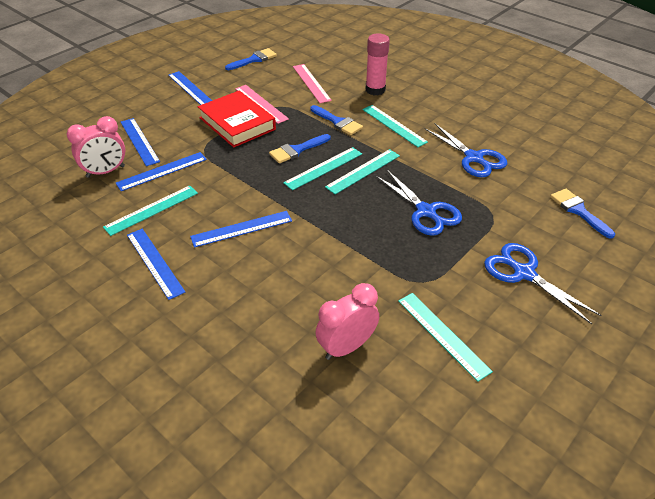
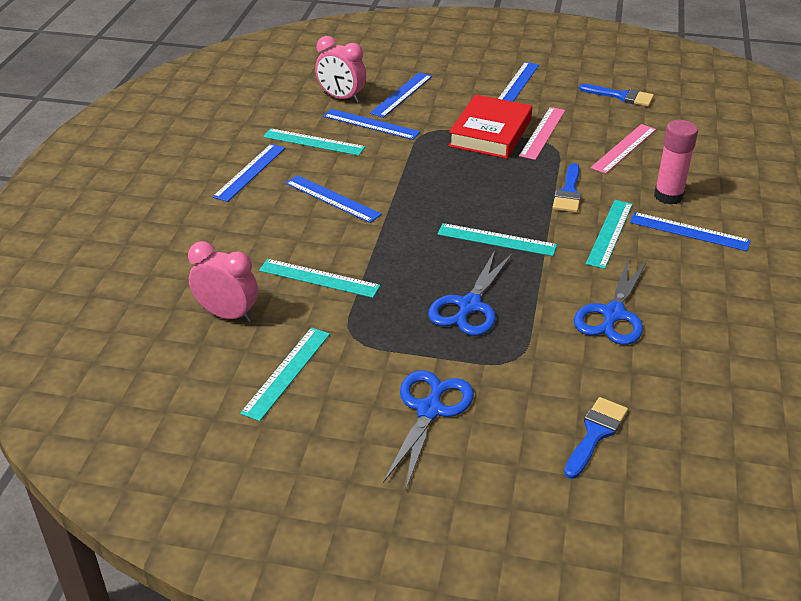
camera: 60 degrees right, 5 degrees down
blue brush [269,134,331,163] -> none
turquoise ruler [283,147,362,190] -> turquoise ruler moved to [259,259,380,298]
none -> blue ruler [630,212,751,251]

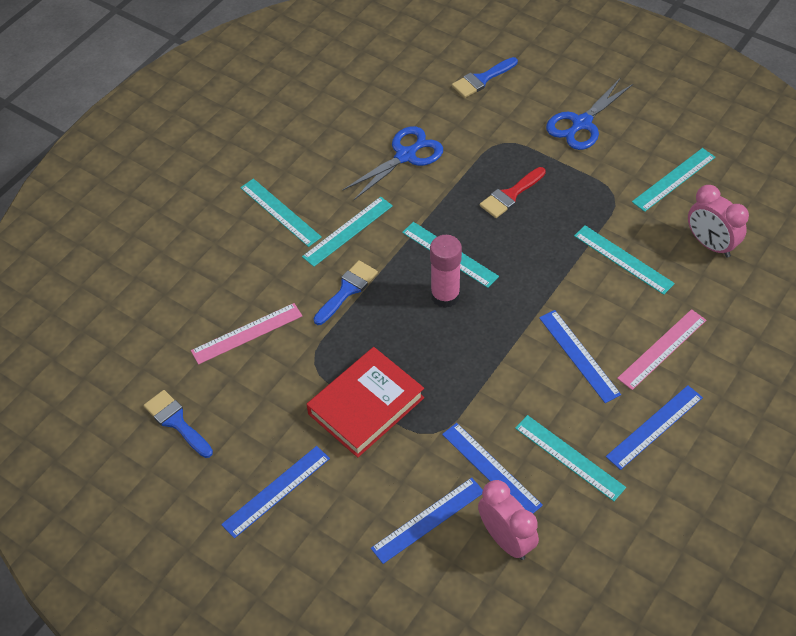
camera: 155 degrees left, 15 degrees up
blue scissors [428,250,513,336] -> red brush [480,167,546,218]
pink ruler [519,107,565,160] -> pink ruler moved to [617,309,706,390]
blue ruler [630,212,751,251] -> turquoise ruler [240,179,322,247]
pink glue stick [654,120,698,205] -> pink glue stick moved to [430,235,462,308]

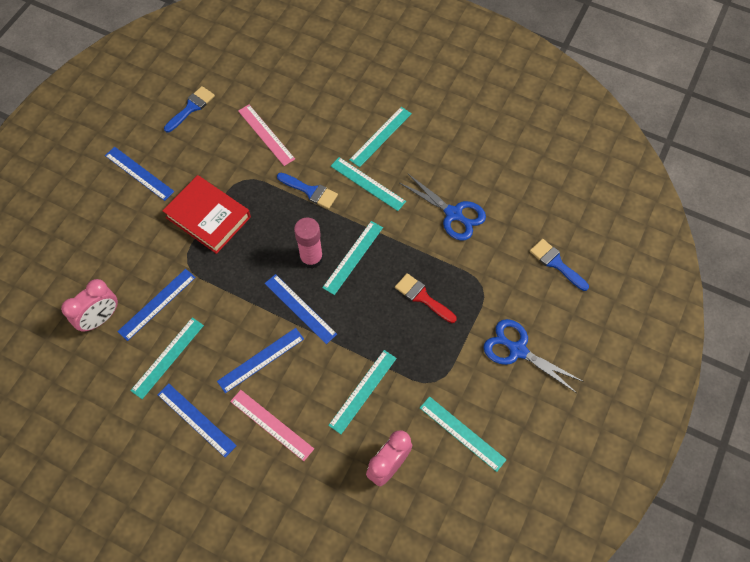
camera: 80 degrees right, 10 degrees up
blue ruler [371,478,483,564] -> blue ruler moved to [265,274,337,344]

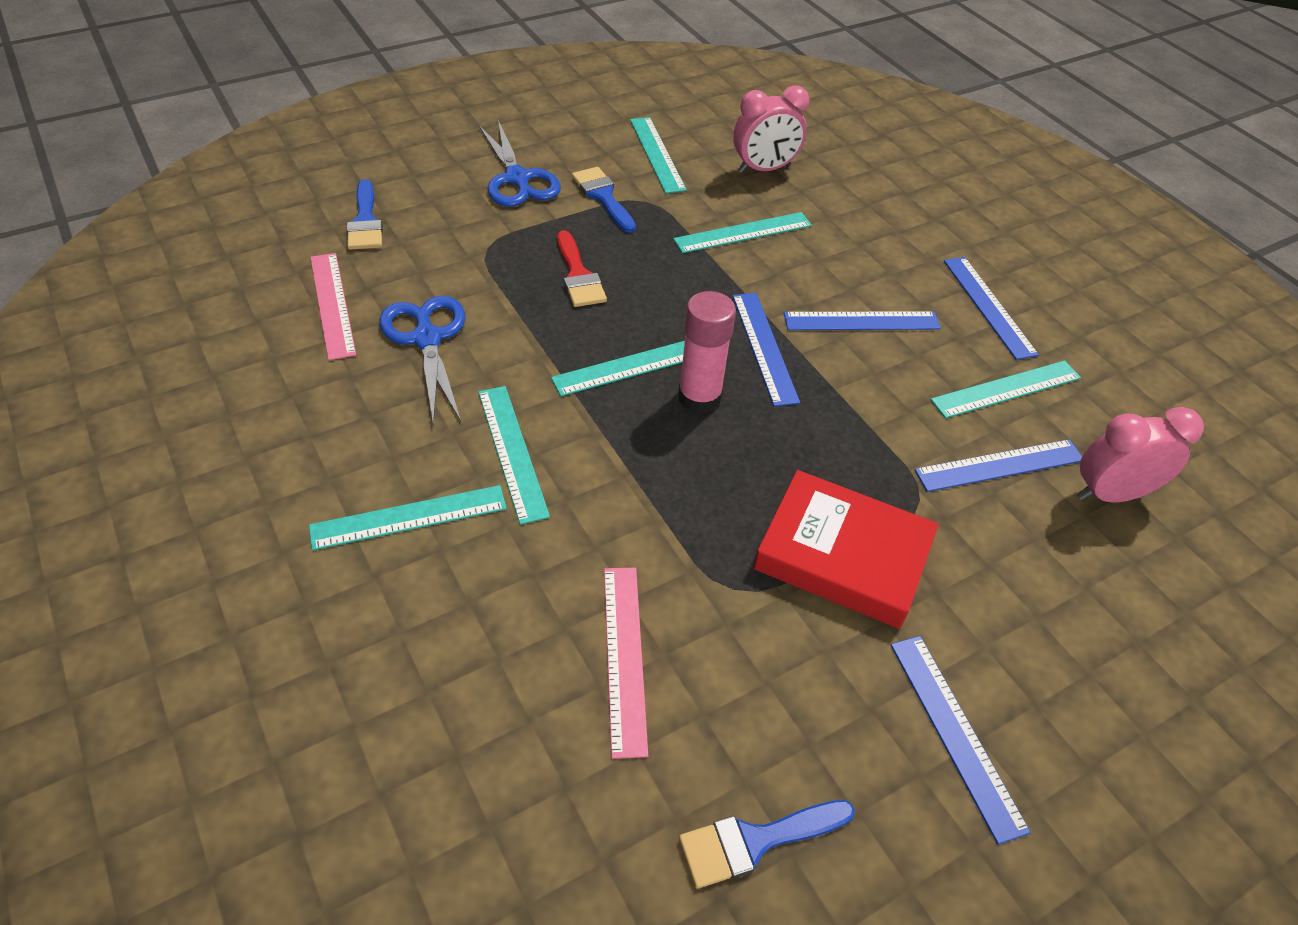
camera: 150 degrees left, 15 degrees down
red book [162,175,251,254] -> red book turned 45 degrees counterclockwise [754,470,939,629]
pink ruler [230,390,314,461] -> pink ruler moved to [310,253,356,360]
blue brush [277,173,338,209] -> blue brush moved to [572,167,636,233]

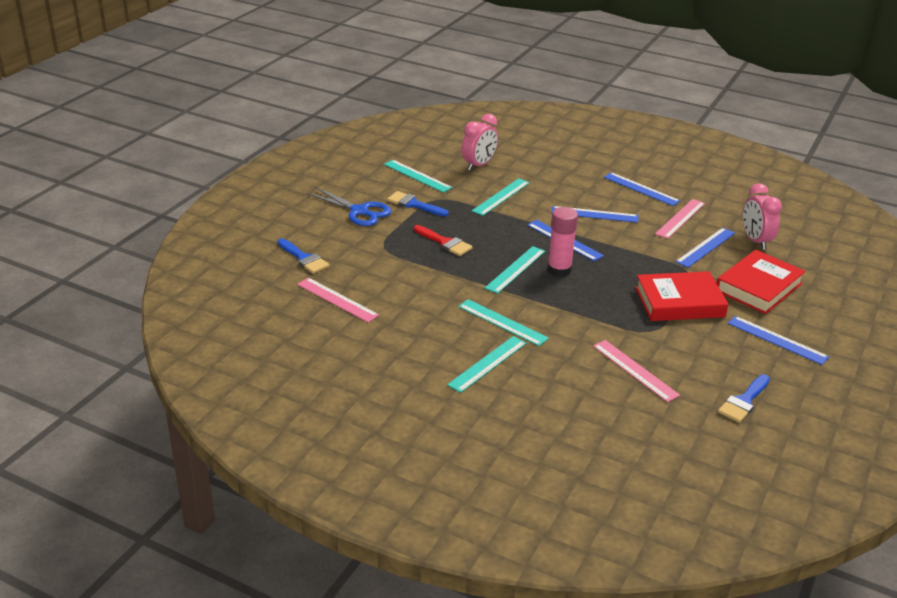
camera: 30 degrees left, 15 degrees down
blue scissors [380,296,465,424] -> none
blue ruler [784,311,941,330] -> blue ruler turned 45 degrees clockwise [551,206,638,223]
turquoise ruler [930,360,1081,418] -> pink ruler [655,199,705,239]
pink clock [1077,407,1204,503] -> pink clock turned 60 degrees counterclockwise [743,183,782,250]
none -> red book [717,250,806,314]

